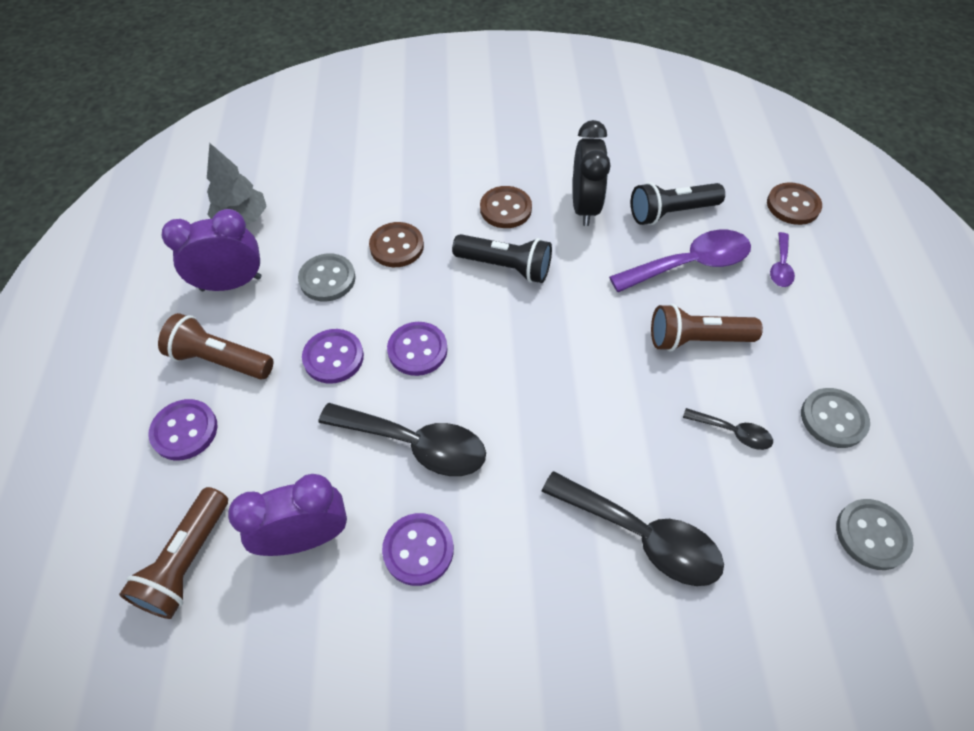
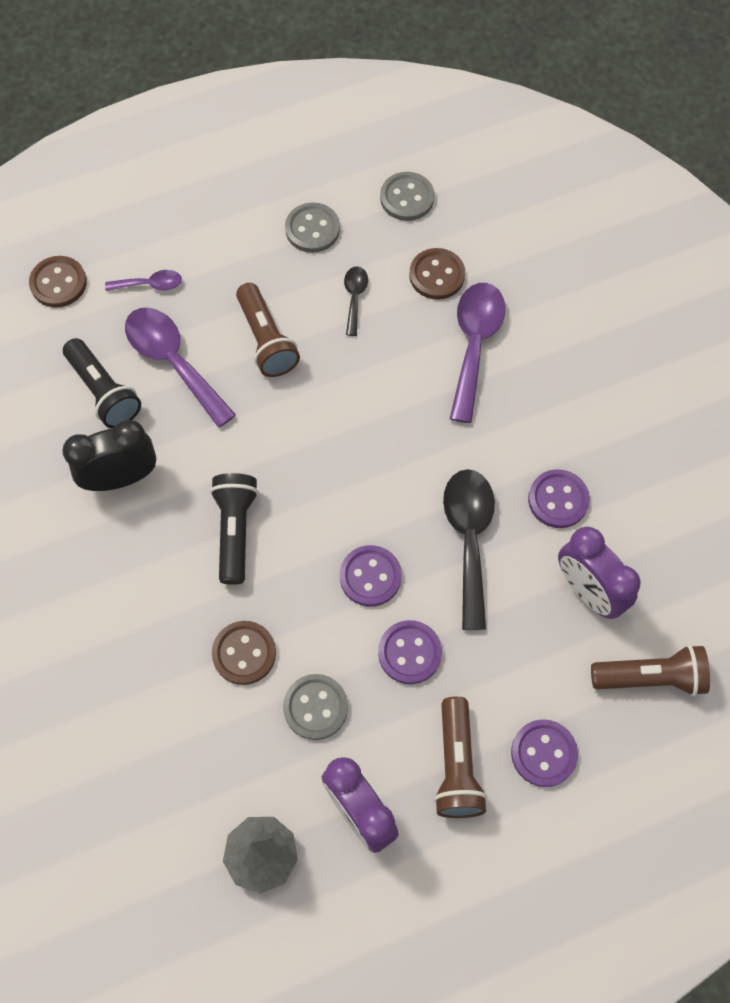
camera: 110 degrees left, 10 degrees up
brown button [480,186,532,228] -> brown button moved to [409,248,465,300]
black spoon [541,471,724,586] -> purple spoon [450,283,505,423]

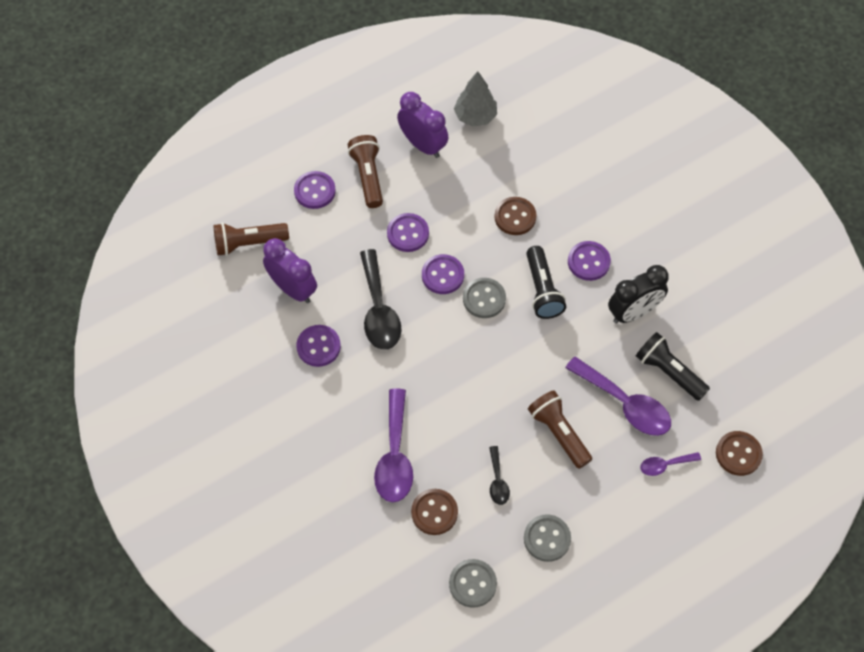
camera: 170 degrees right, 5 degrees down
grey button [283,674,348,740] -> grey button moved to [463,278,506,318]
none -> purple button [568,241,611,281]

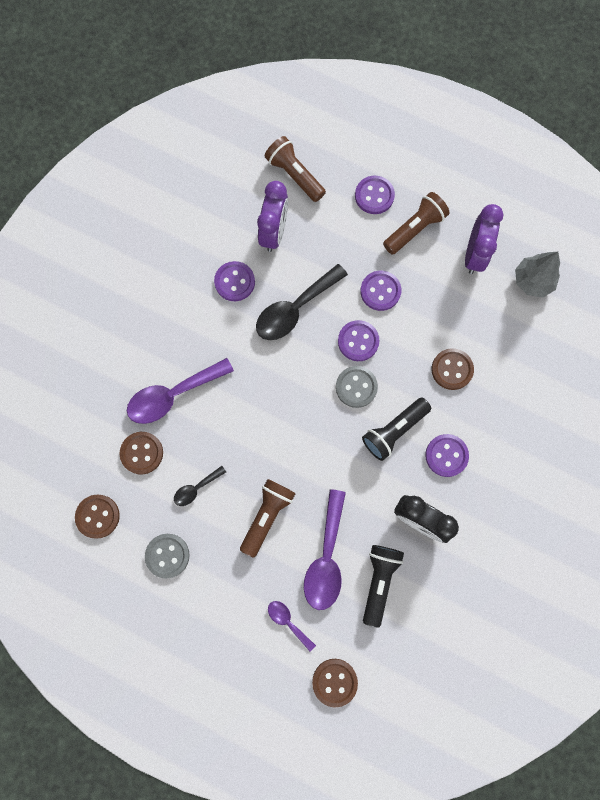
camera: 60 degrees right, 15 degrees up
grey button [449,559,497,608] -> brown button [75,494,120,539]

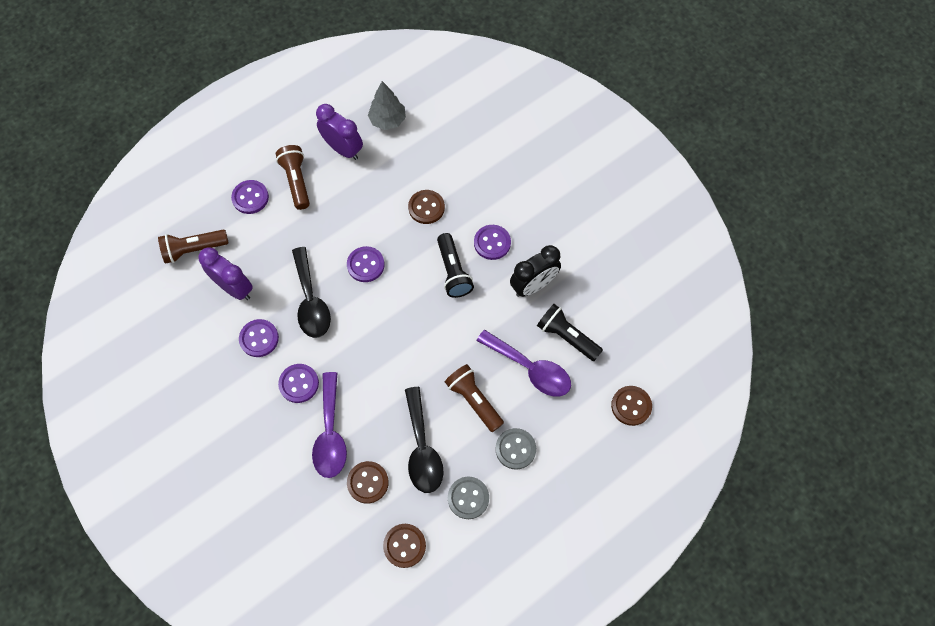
camera: 65 degrees left, 10 degrees down
black spoon [174,466,226,506] -> black spoon [405,387,444,493], size x1.96
purple spoon [268,601,316,651] -> none
grey button [336,366,378,408] -> grey button moved to [495,428,536,470]
purple button [360,271,401,311] -> purple button moved to [278,364,319,403]

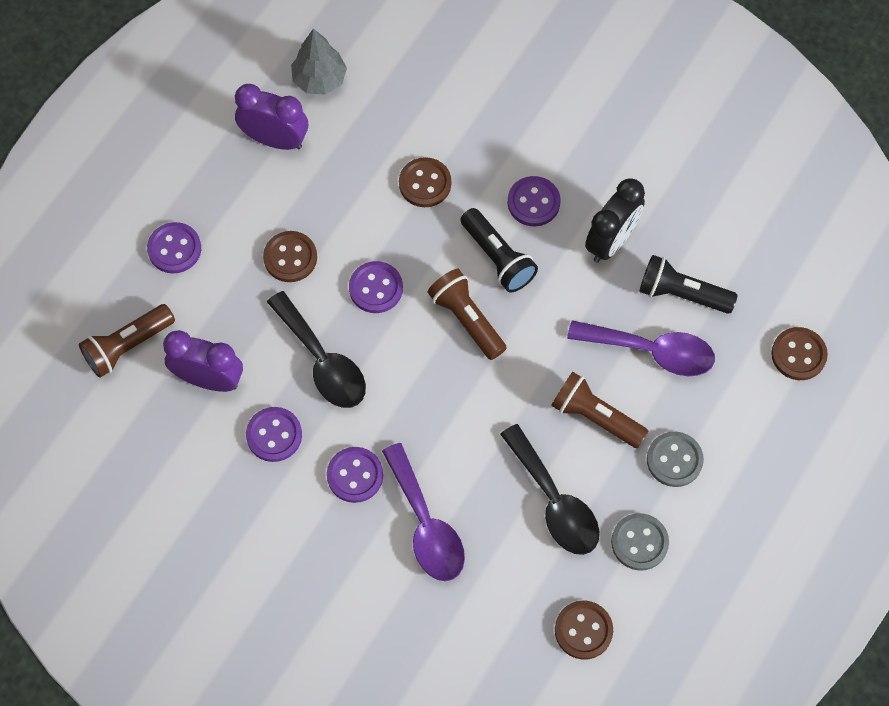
camera: 20 degrees left, 0 degrees up
brown flashlight [276,145,310,210] -> brown flashlight moved to [428,269,507,360]
brown button [347,461,389,504] -> brown button moved to [263,231,317,282]

